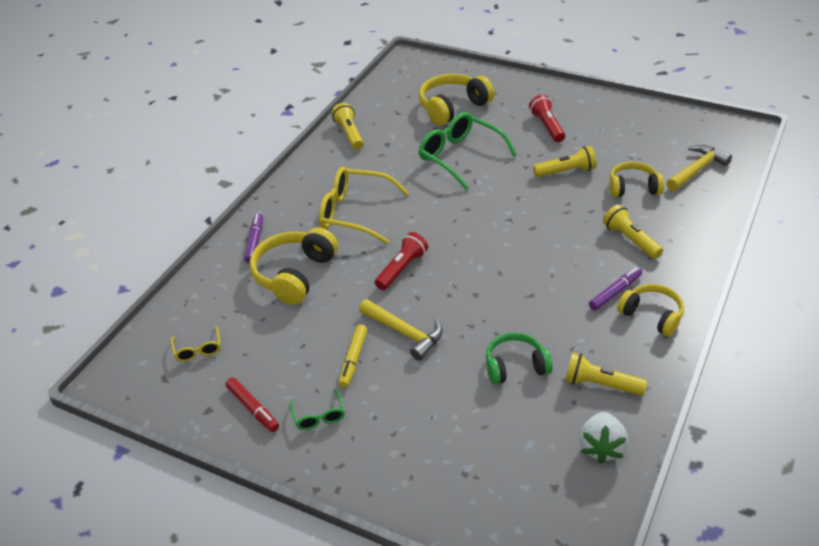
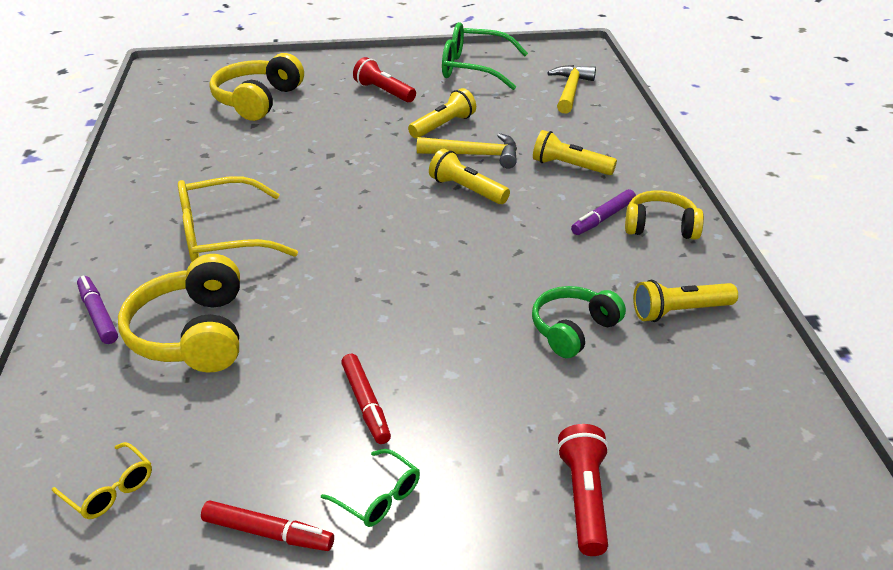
camera: 35 degrees left, 5 degrees down
yellow flashlight [332,103,364,150] -> yellow flashlight moved to [429,149,510,204]
yellow marker [339,324,367,388] -> red marker [341,354,391,444]
yellow hammer [359,299,443,361] -> yellow hammer moved to [417,133,517,168]
red flashlight [375,232,428,290] -> red flashlight moved to [557,424,609,556]
green glasses [419,112,517,190] -> green glasses moved to [442,22,528,90]
white strawberry [579,412,628,464] -> none
purple marker [589,267,642,311] -> purple marker turned 150 degrees counterclockwise [571,189,636,235]
yellow headphones [609,162,664,197] -> none

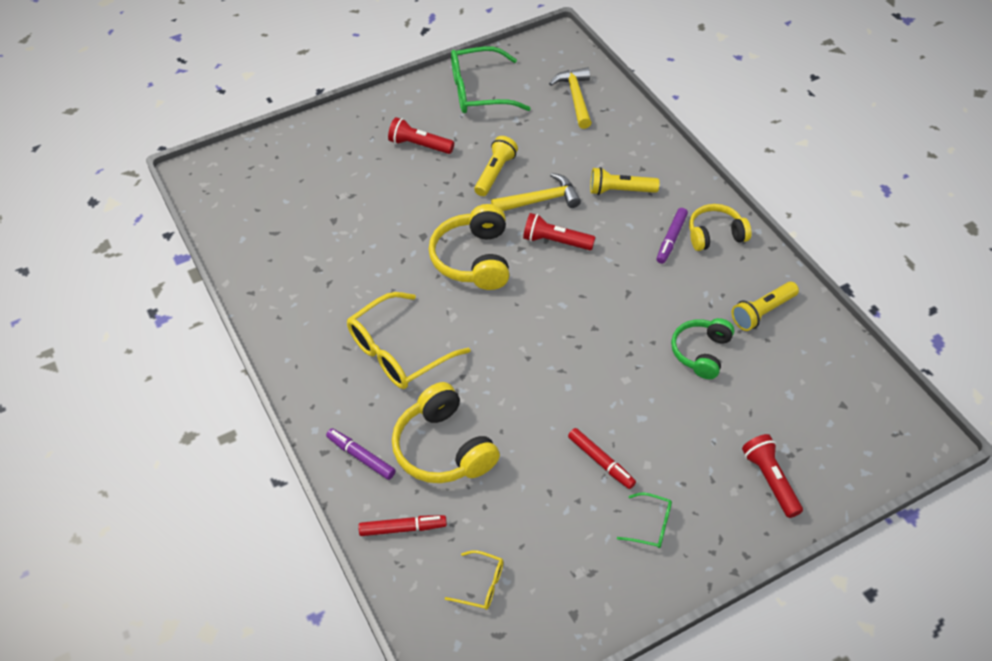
camera: 20 degrees left, 15 degrees up
red marker [201,500,334,551] -> red marker moved to [358,515,447,536]
yellow headphones [210,53,304,121] -> yellow headphones moved to [429,204,509,290]
yellow flashlight [429,149,510,204] -> red flashlight [523,213,595,250]

